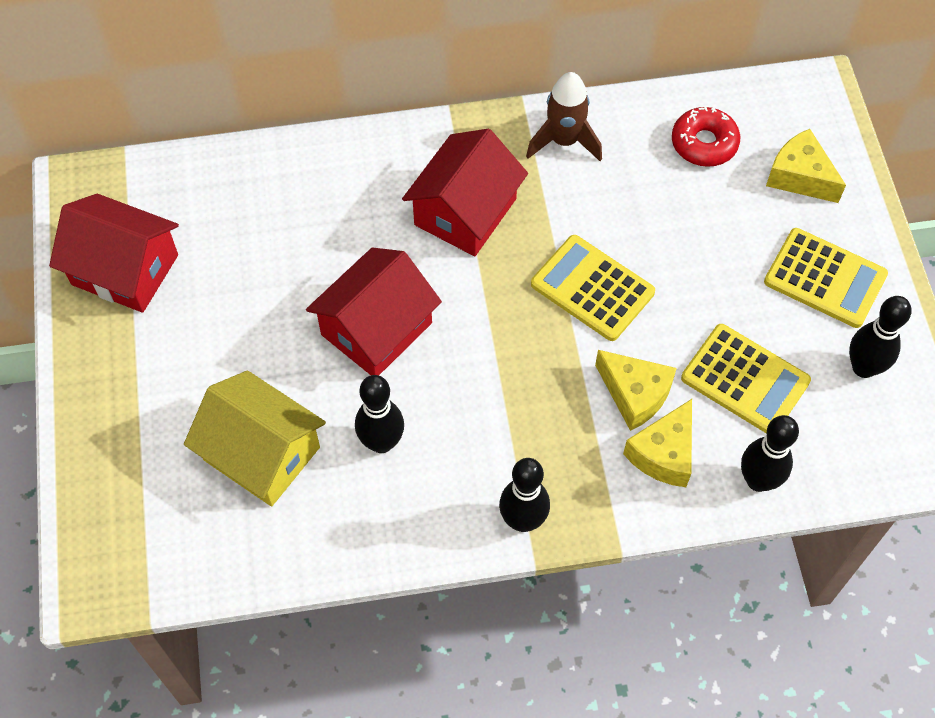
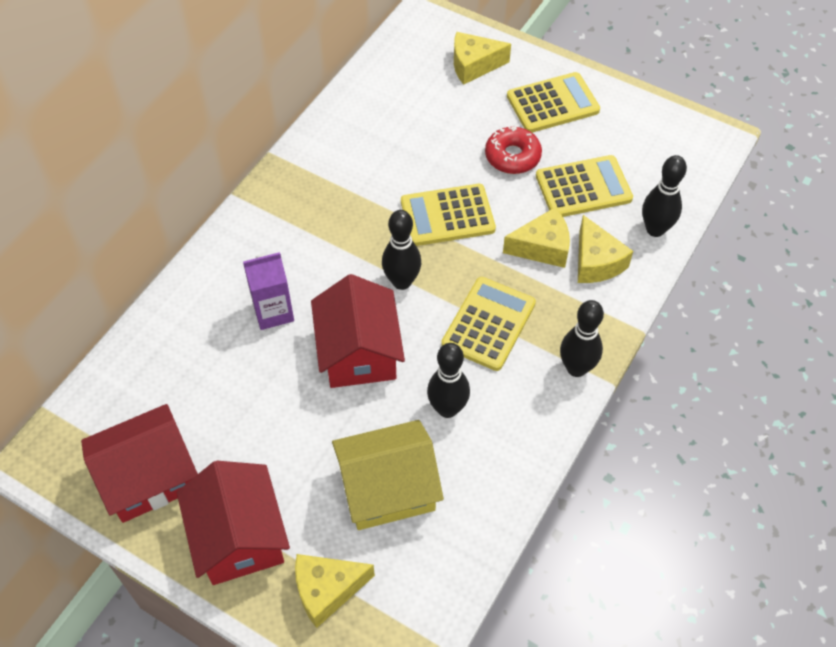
camera: 50 degrees left, 5 degrees down
red house [402,129,528,256] -> red house moved to [177,461,290,585]
brown rocket [526,72,602,161] -> none
red donut [672,106,740,167] -> red donut moved to [485,127,542,174]
black bowling pin [849,296,911,378] -> black bowling pin moved to [382,210,421,290]
none -> purple carton [243,252,294,330]
none -> yellow cheese [295,554,375,628]
none -> yellow calculator [441,277,536,371]

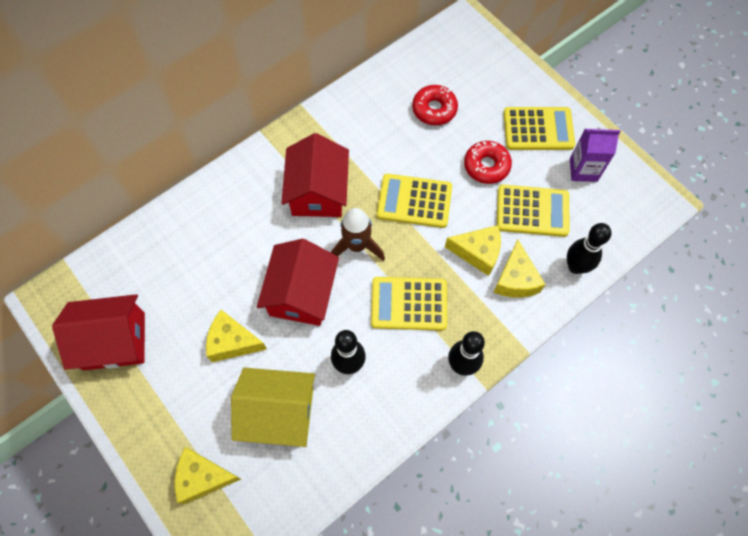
camera: 20 degrees right, 10 degrees up
red house [177,461,290,585] -> red house moved to [281,133,349,217]
purple carton [243,252,294,330] -> purple carton moved to [570,127,621,182]
black bowling pin [382,210,421,290] -> brown rocket [331,208,385,261]
yellow calculator [441,277,536,371] -> yellow calculator turned 135 degrees counterclockwise [371,277,447,331]
yellow cheese [454,32,511,85] -> yellow cheese moved to [206,310,267,362]
none -> red donut [412,85,458,125]

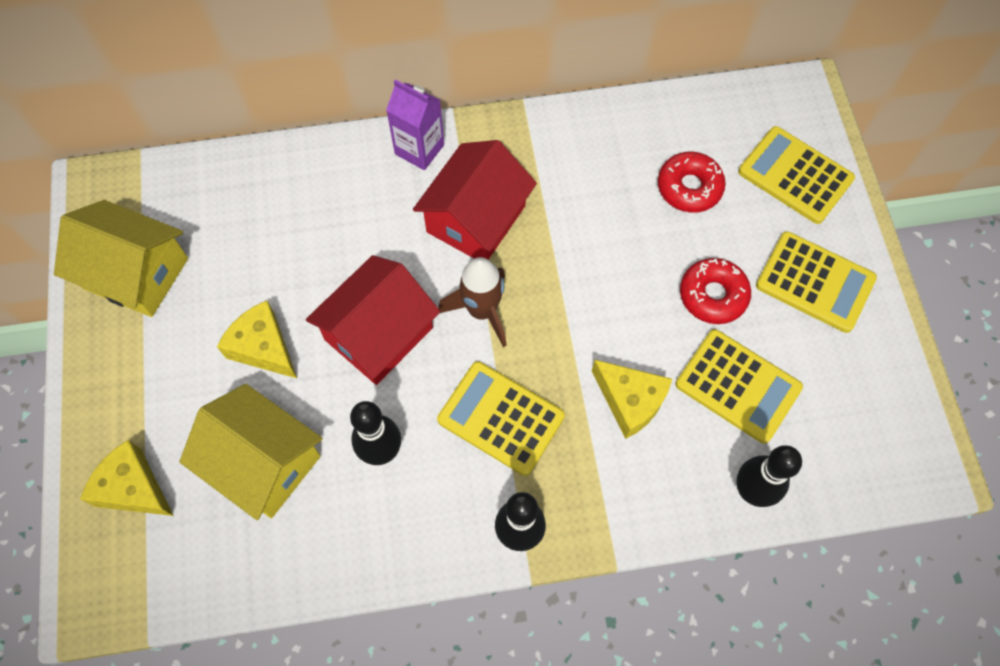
camera: 30 degrees right, 0 degrees up
red house [52,294,145,371] -> yellow house [54,200,188,317]
yellow calculator [377,174,452,228] -> yellow calculator moved to [738,126,855,224]
yellow cheese [493,240,546,298] -> none
purple carton [570,127,621,182] -> purple carton moved to [386,79,444,170]

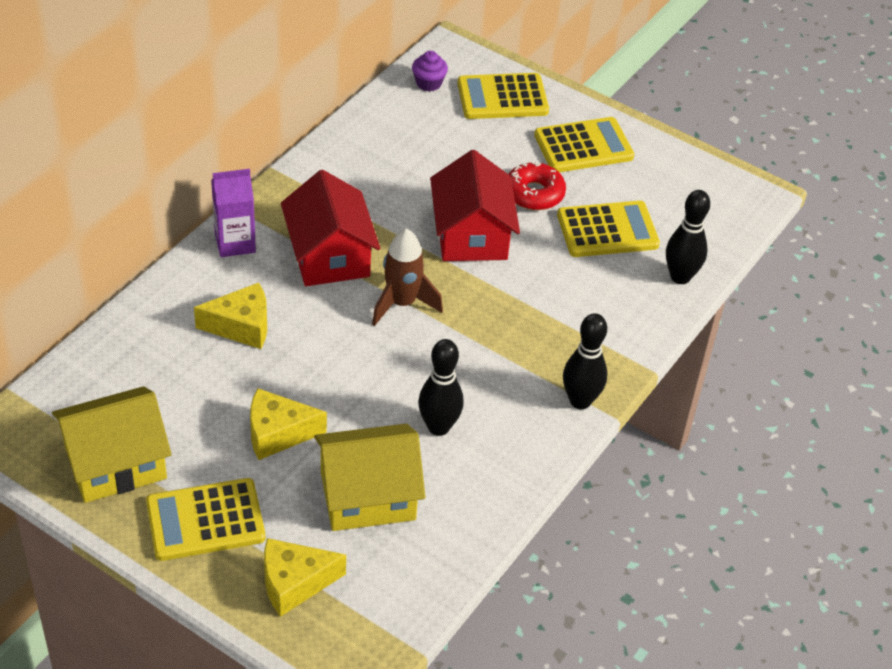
camera: 50 degrees left, 20 degrees down
red house [306,255,440,385] -> red house moved to [430,150,520,261]
yellow calculator [437,361,565,476] -> yellow calculator moved to [146,478,265,561]
yellow cheese [592,360,672,439] -> yellow cheese moved to [194,283,267,349]
red donut [658,152,726,213] -> none
none -> purple cupcake [412,51,448,91]

